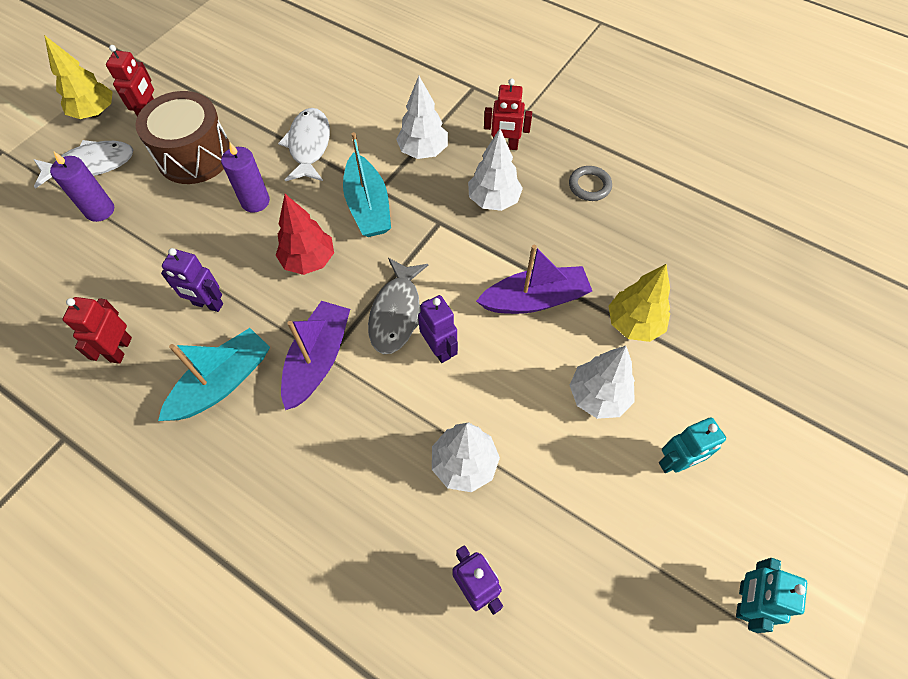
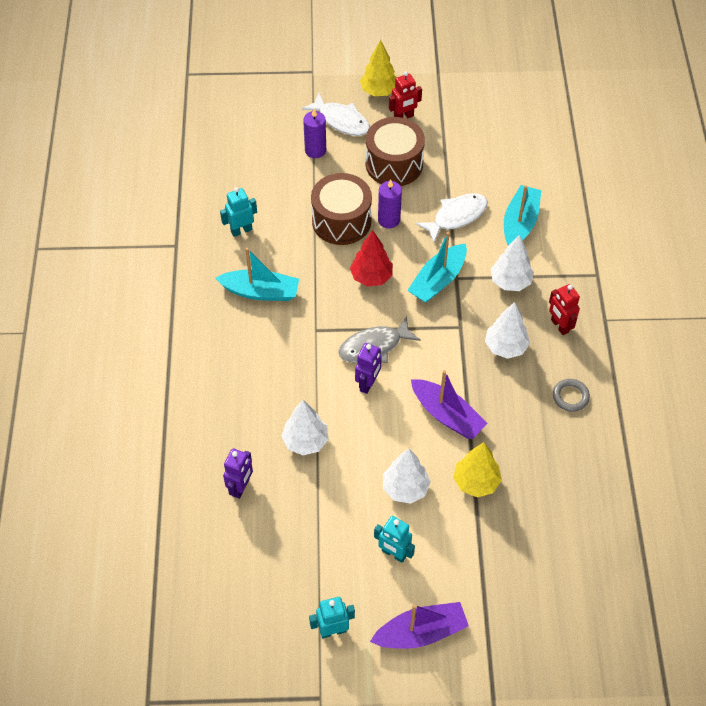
camera: 55 degrees right, 5 degrees down
red robot [63,297,132,364] -> turquoise robot [220,187,257,237]
purple robot [161,248,223,312] -> none
purple boat [281,301,350,410] -> purple boat moved to [370,602,469,649]
none -> brown drum [311,173,372,245]
none -> turquoise boat [504,185,542,246]

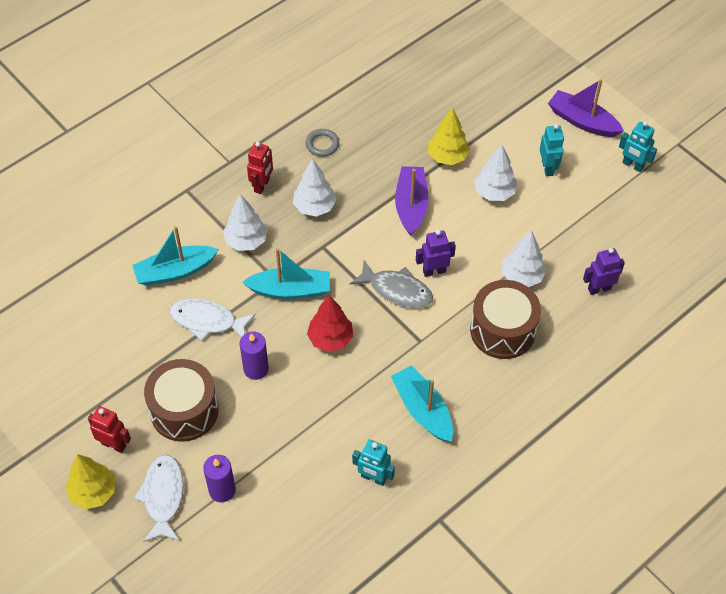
camera: 130 degrees left, 0 degrees up
brown drum [311,173,372,245] -> brown drum moved to [470,280,541,359]

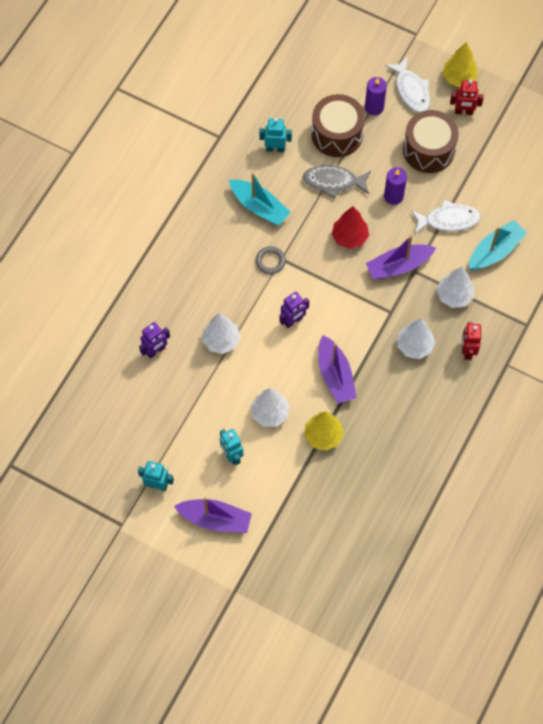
camera: 160 degrees right, 10 degrees up
turquoise boat [242,248,330,299] -> purple boat [366,235,436,280]
grey ring [305,129,339,157] -> grey ring moved to [255,246,286,274]
grey fish [350,260,433,308] -> grey fish moved to [303,165,371,199]
brown drum [470,280,541,359] -> brown drum moved to [312,94,365,157]

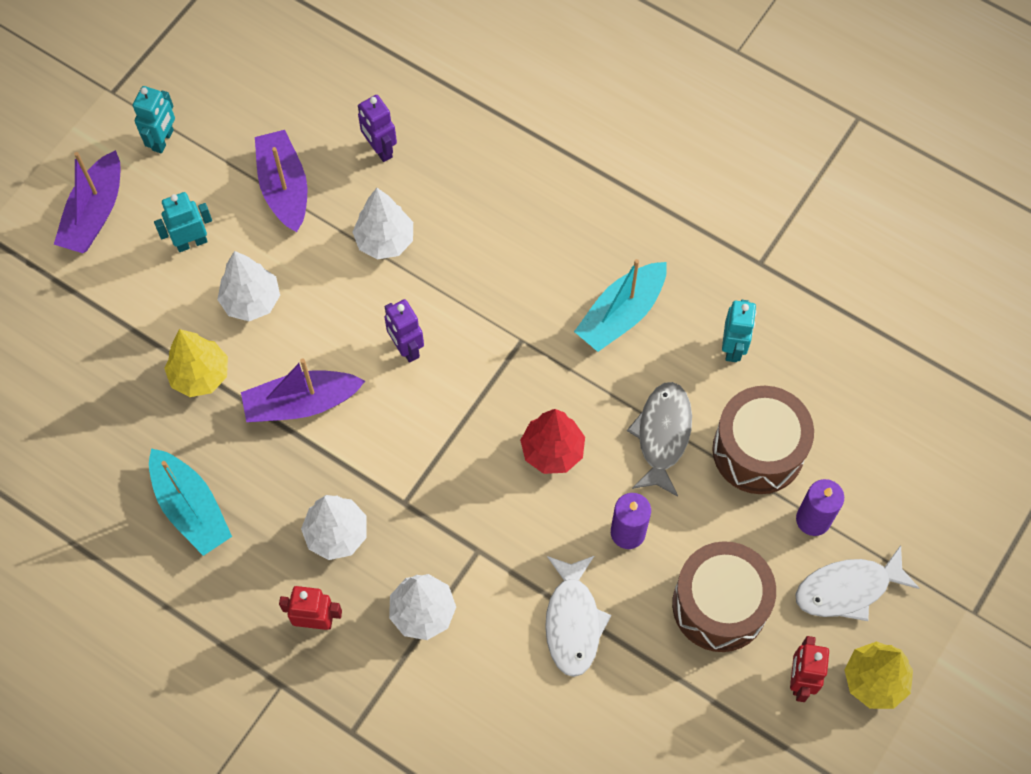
camera: 95 degrees right, 0 degrees up
grey ring [255,246,286,274] -> none
purple boat [366,235,436,280] -> purple boat moved to [255,130,307,232]
turquoise boat [468,220,527,270] -> turquoise boat moved to [149,448,232,556]

